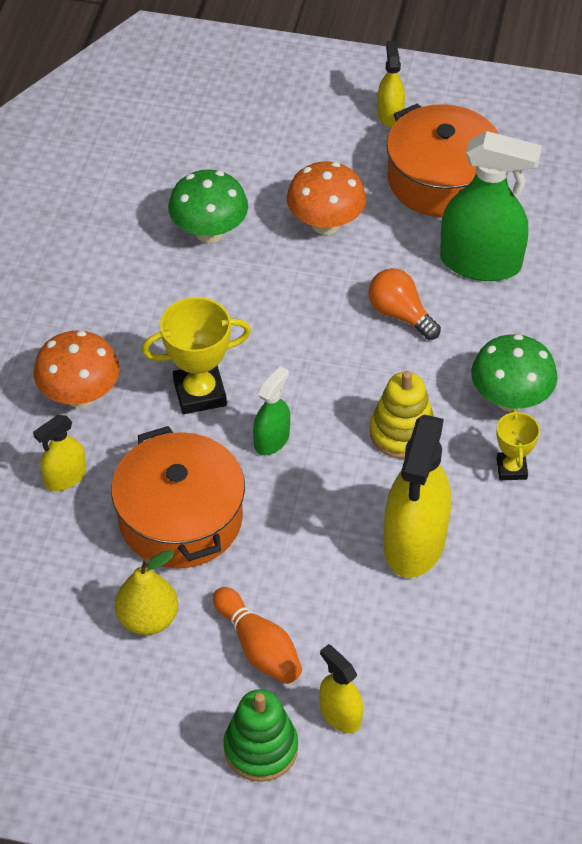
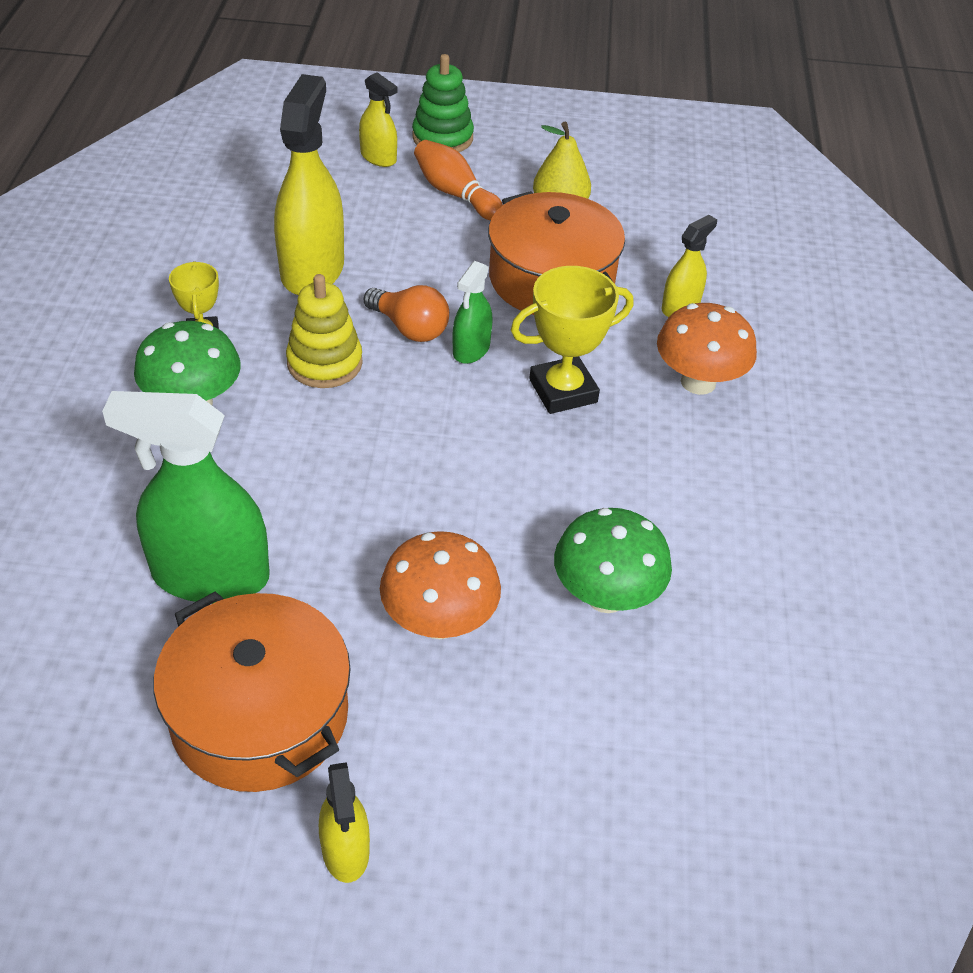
camera: 170 degrees right, 5 degrees down
orange light bulb [368,268,441,340] -> orange light bulb moved to [364,285,449,342]

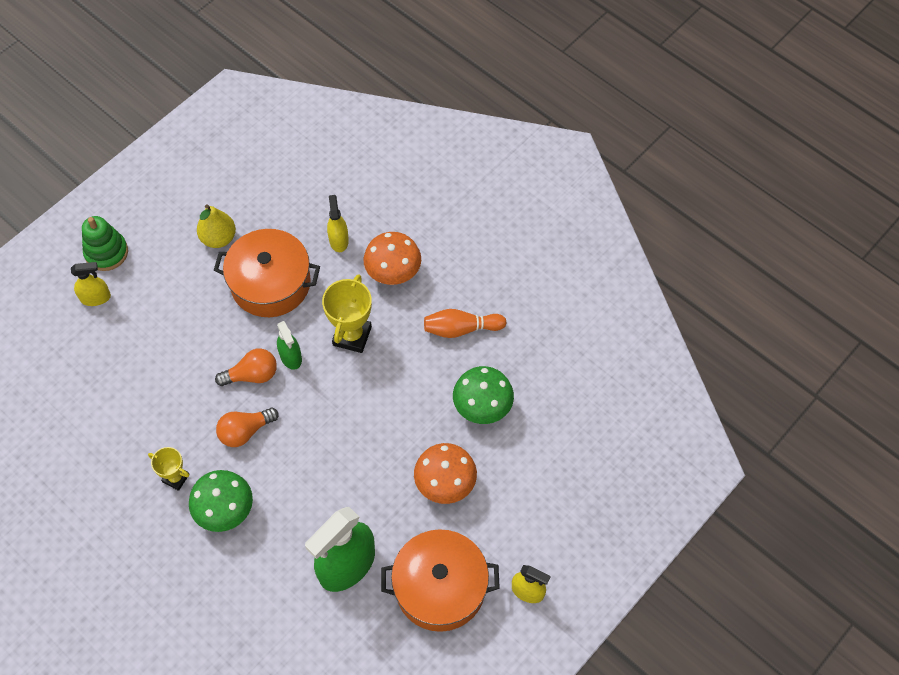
camera: 50 degrees left, 15 degrees up
yellow spray bottle [274,74,344,295] -> none
yellow stacking toy [286,274,363,388] -> orange light bulb [216,408,279,447]
orange bowling pin [414,140,503,221] -> orange bowling pin moved to [424,309,506,338]

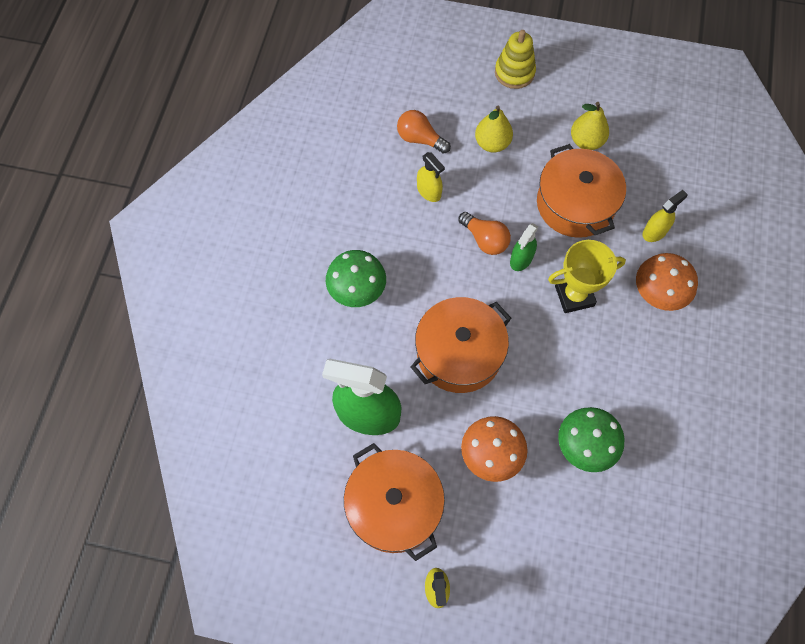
camera: 60 degrees right, 5 degrees up
yellow spray bottle [71,262,111,306] -> yellow spray bottle moved to [417,152,445,202]
green stacking toy [82,216,128,271] -> yellow stacking toy [495,30,536,89]
yellow trophy [148,447,190,491] -> none
orange light bulb [216,408,279,447] -> orange light bulb moved to [397,110,451,154]
orange bowling pin [424,309,506,338] -> none
none -> orange pot [411,297,511,393]
none -> yellow pear [475,106,513,153]

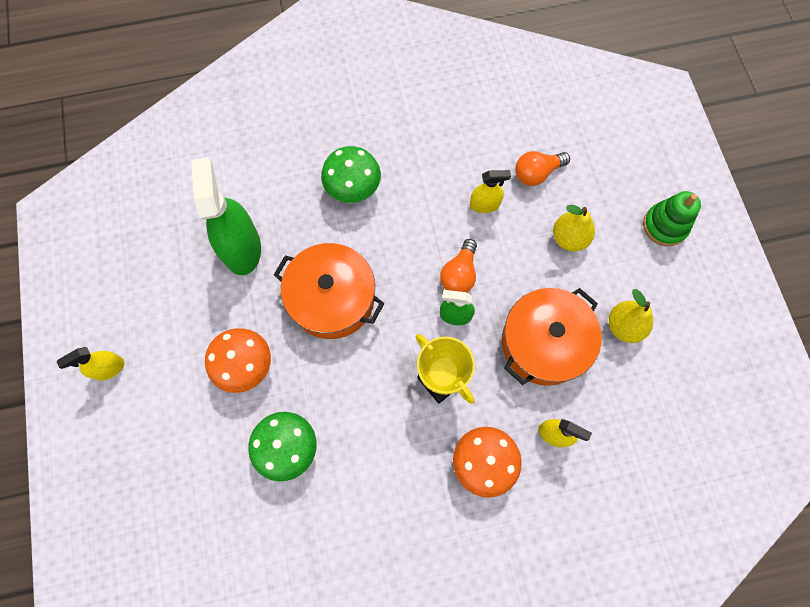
camera: 65 degrees right, 5 degrees up
orange pot [344,443,445,561] -> none
orange light bulb [397,110,451,154] -> orange light bulb turned 120 degrees counterclockwise [515,151,570,186]
yellow spray bottle [417,152,445,202] -> yellow spray bottle turned 120 degrees counterclockwise [470,170,511,213]
yellow stacking toy [495,30,536,89] -> green stacking toy [643,191,701,246]

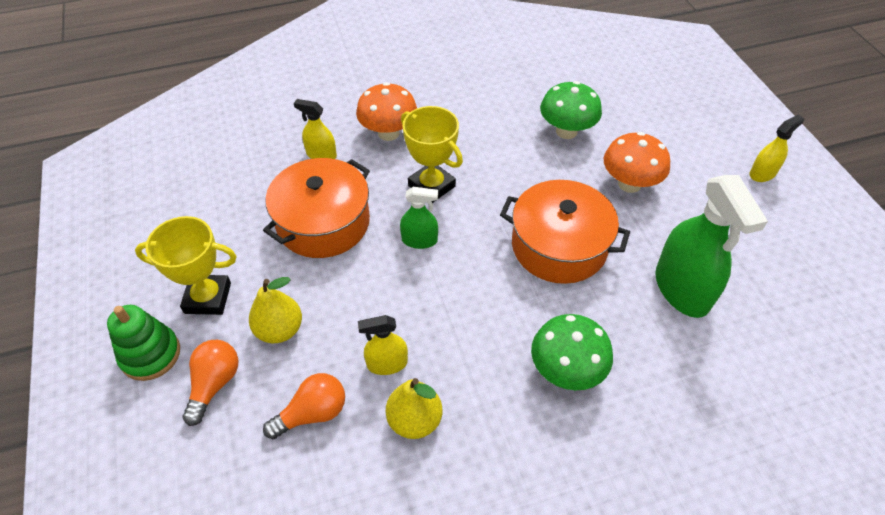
camera: 175 degrees right, 20 degrees down
orange light bulb [440,239,477,292] -> orange light bulb moved to [182,340,238,426]
yellow pear [609,289,653,343] -> yellow pear moved to [386,378,442,439]
none -> yellow trophy [135,216,237,315]

